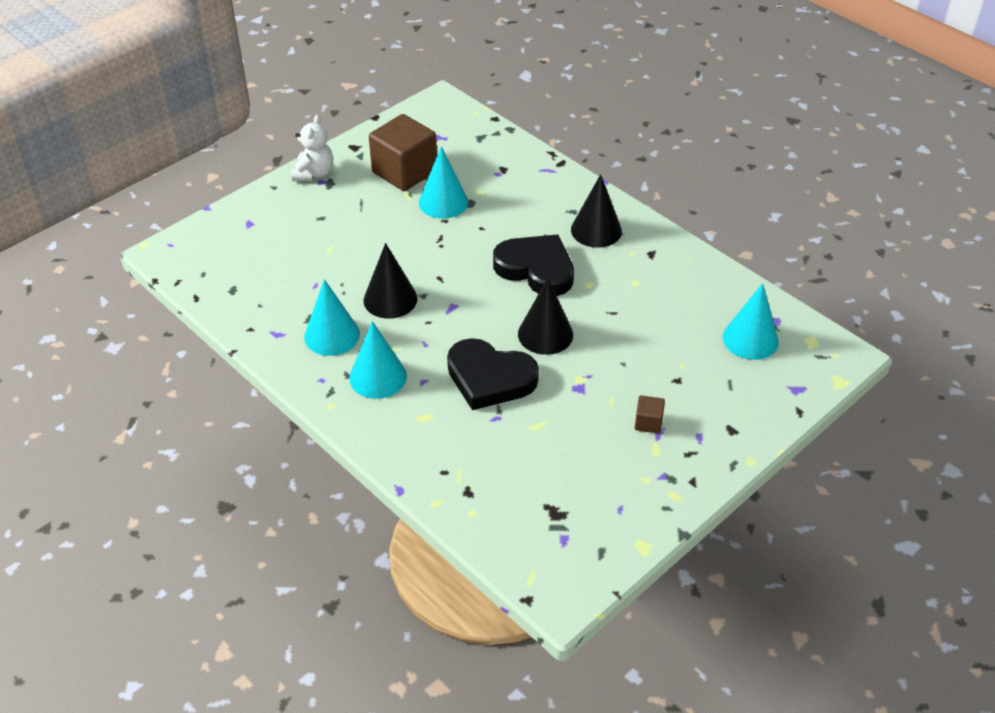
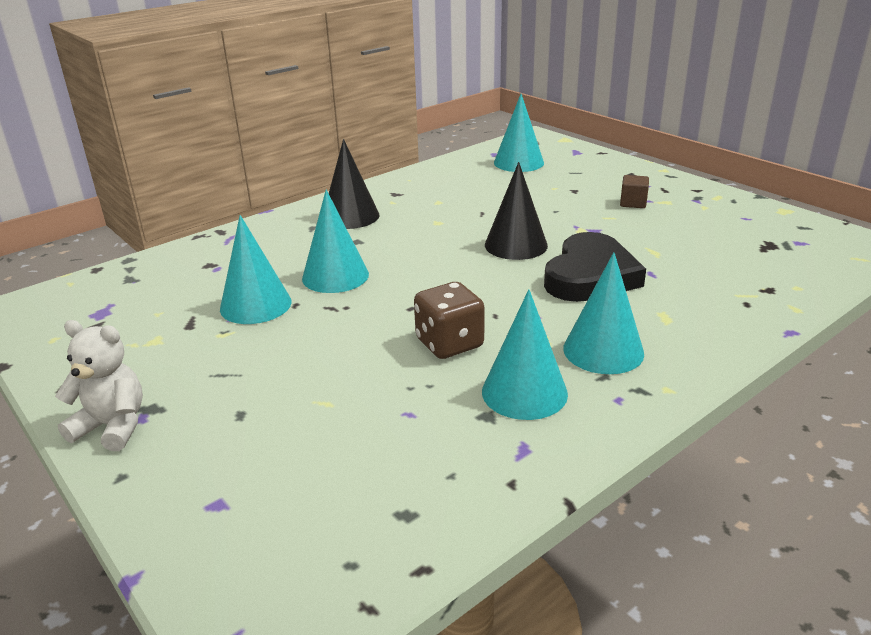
camera: 85 degrees left, 15 degrees down
black cone [363,243,417,319] -> brown dice [414,282,485,359]
brown cube [369,114,437,191] -> none
black heart [493,235,574,296] -> none
none -> turquoise cone [302,190,369,293]

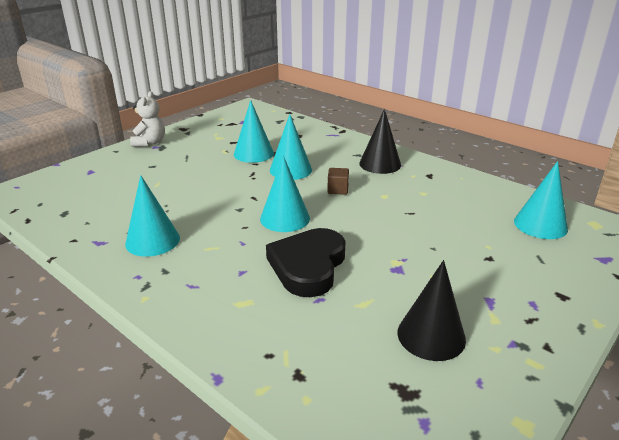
camera: 80 degrees right, 0 degrees up
brown dice [414,282,485,359] -> none
black cone [485,162,548,260] -> black cone moved to [397,260,466,361]
black heart [544,232,646,302] -> black heart turned 90 degrees clockwise [266,228,346,297]
turquoise cone [563,252,644,374] -> turquoise cone moved to [260,155,310,232]
brown cube [620,175,649,208] -> brown cube moved to [327,168,349,195]

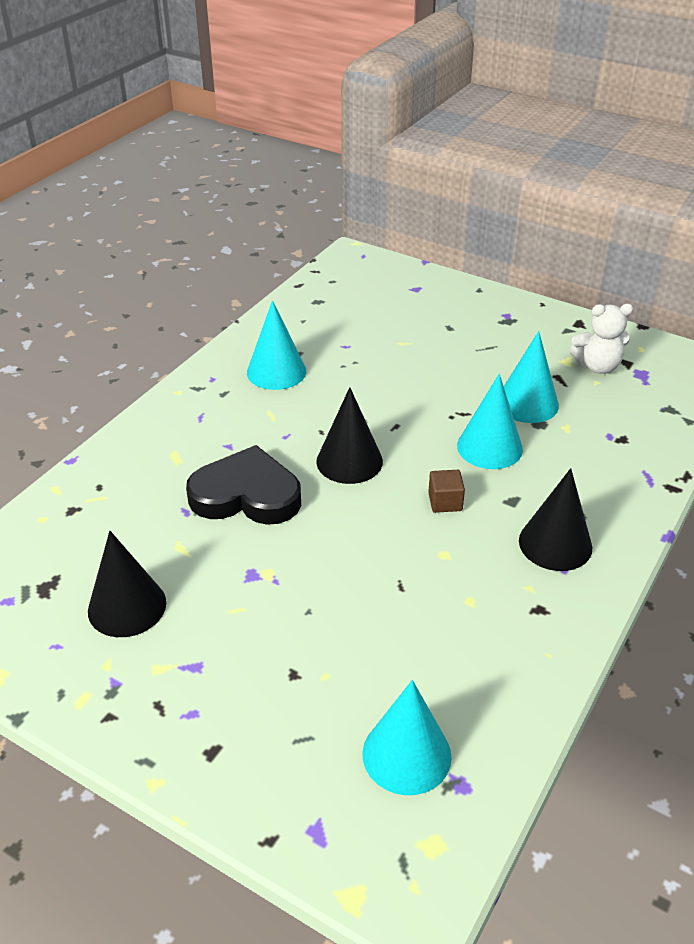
camera: 80 degrees right, 10 degrees up
white teddy bear [130,91,165,147] -> white teddy bear moved to [570,304,633,374]
turquoise cone [260,155,310,232] -> black cone [316,387,383,484]

